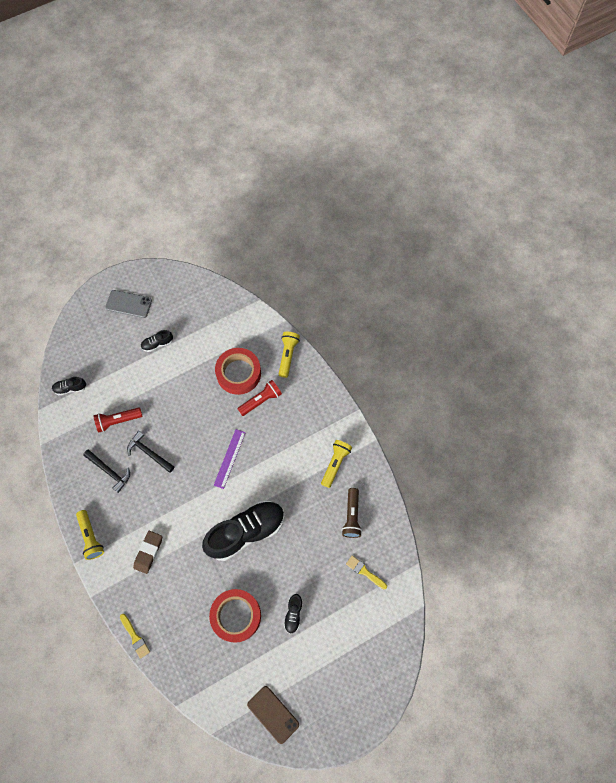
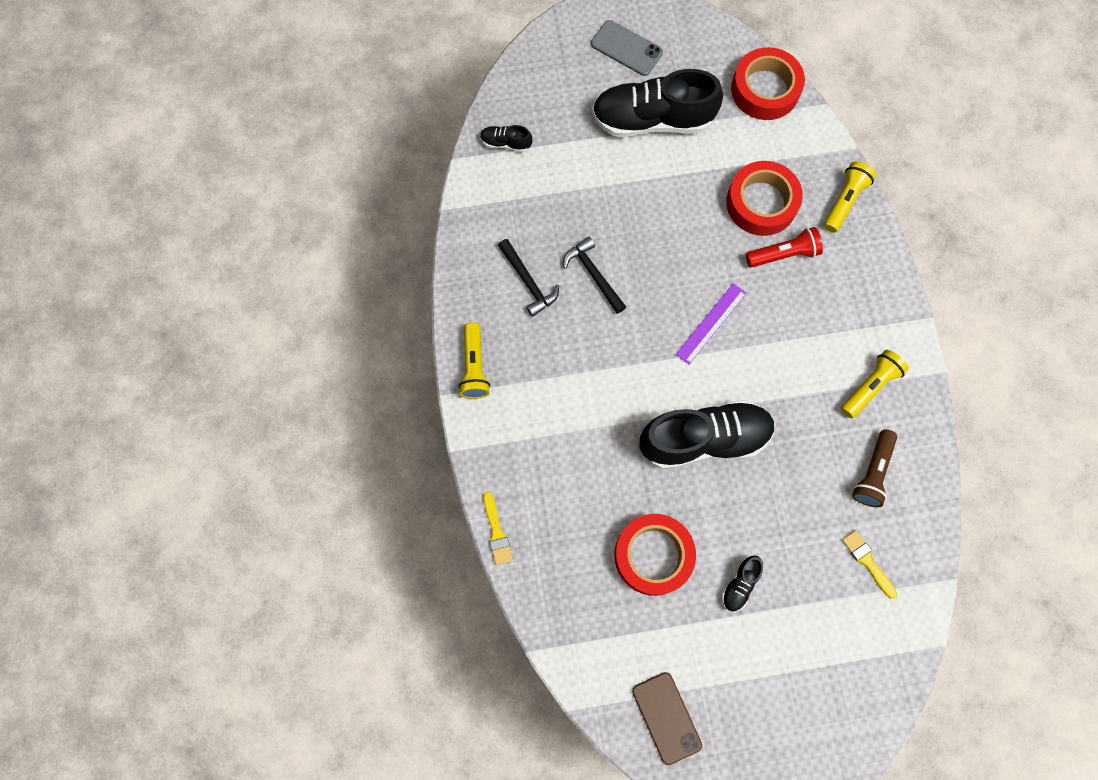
camera: 20 degrees right, 5 degrees up
red flashlight [94,407,142,433] -> none
brown eraser [133,531,162,574] -> none
black shoe [140,330,173,352] -> black shoe [592,69,723,137], size x2.36
none -> red tape [731,47,805,120]

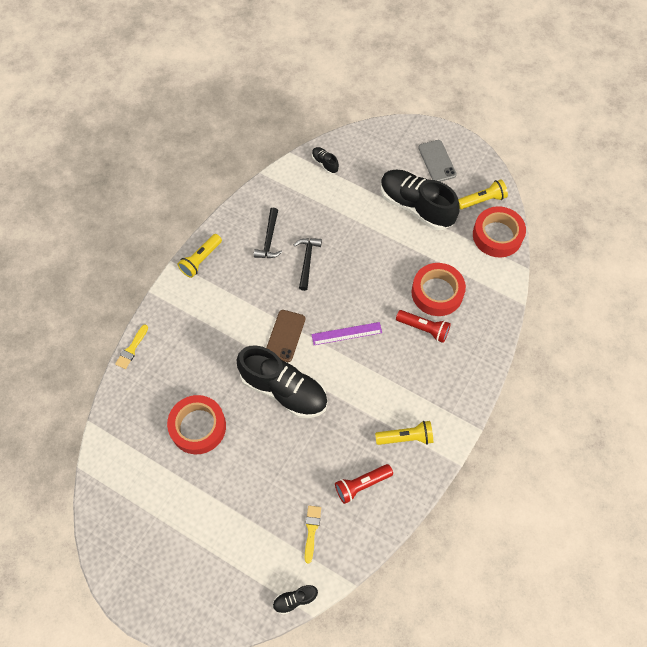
camera: 40 degrees right, 10 degrees down
brown phone [632,672,702,765] -> brown phone moved to [266,310,305,362]
black shoe [722,555,763,612] -> black shoe moved to [273,585,318,615]
yellow flashlight [824,162,876,233] -> yellow flashlight moved to [458,179,508,209]
brown flashlight [852,429,897,507] -> red flashlight [335,464,393,504]

